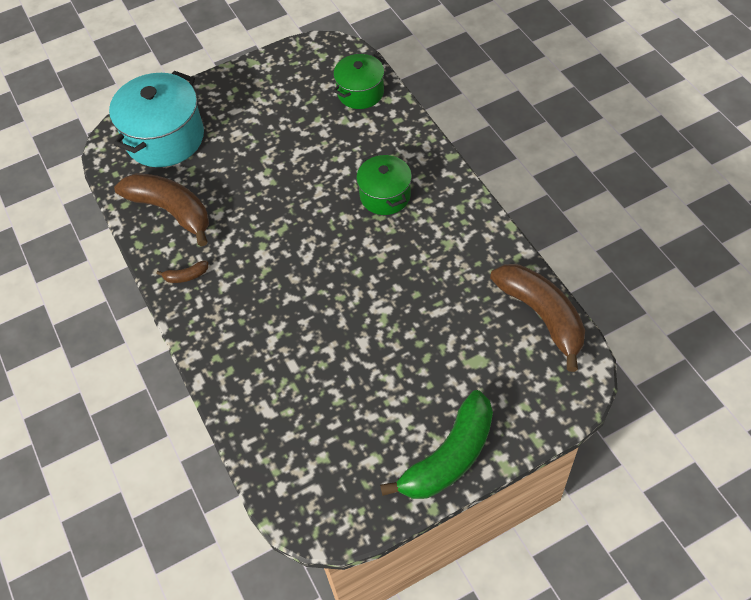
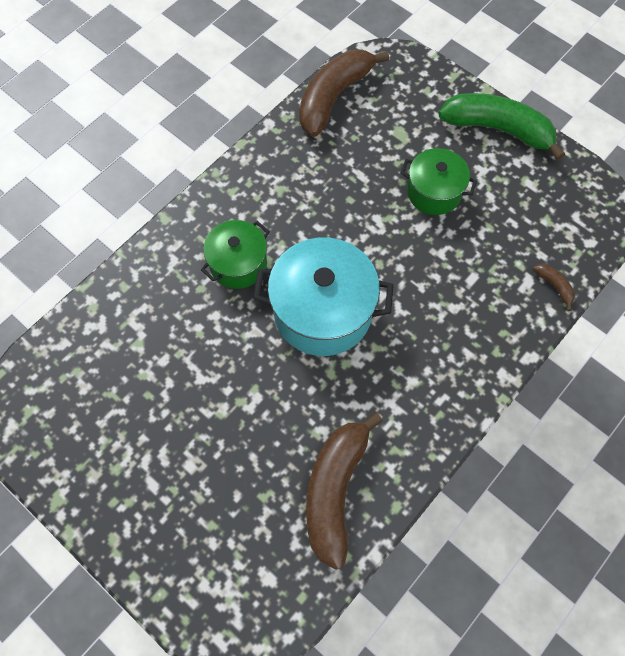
camera: 115 degrees left, 10 degrees up
turquoise pot [109,71,204,167] -> turquoise pot moved to [253,237,394,356]
brown banana [156,261,208,283] -> brown banana moved to [533,264,575,311]
green pot [333,54,385,109] -> green pot moved to [400,148,477,215]

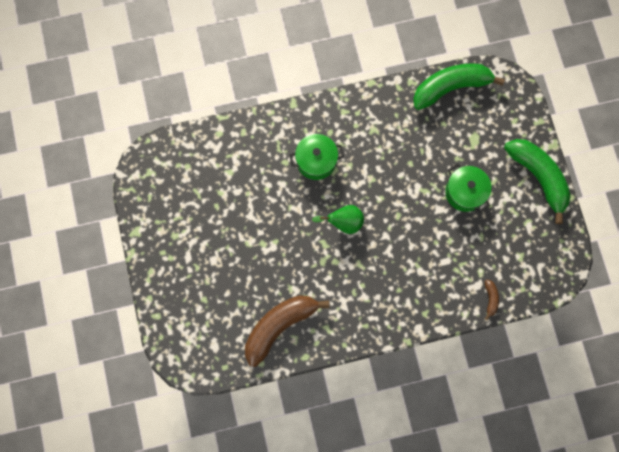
camera: 35 degrees right, 10 degrees up
turquoise pot [253,237,394,356] -> green pear [312,205,364,234]
brown banana [299,50,389,137] -> green banana [413,63,505,110]

